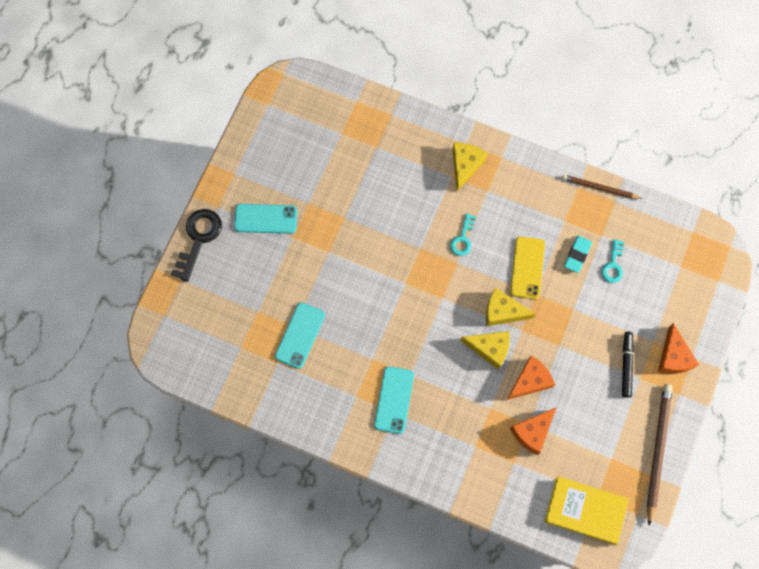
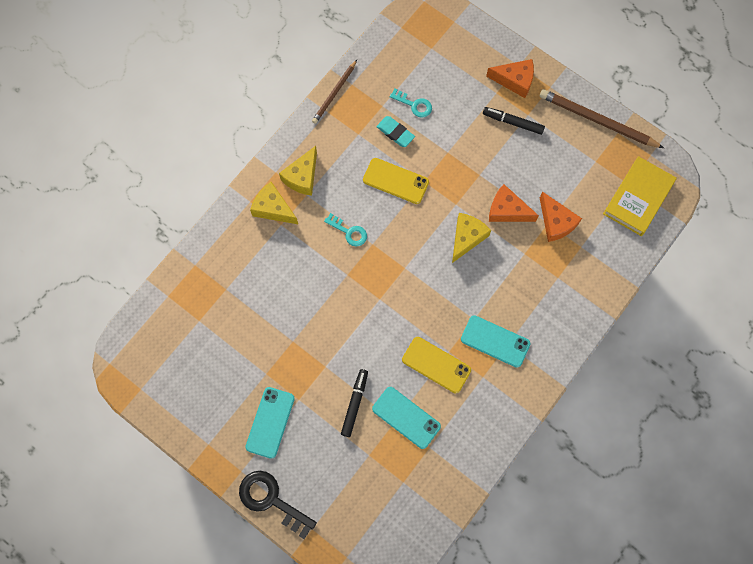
camera: 75 degrees left, 0 degrees up
yellow cheese [486,287,535,326] -> yellow cheese moved to [279,146,317,196]
orange cheese [507,355,555,400] -> orange cheese turned 45 degrees counterclockwise [489,184,539,222]
none -> black marker [341,369,368,437]
none -> yellow phone [402,337,471,393]

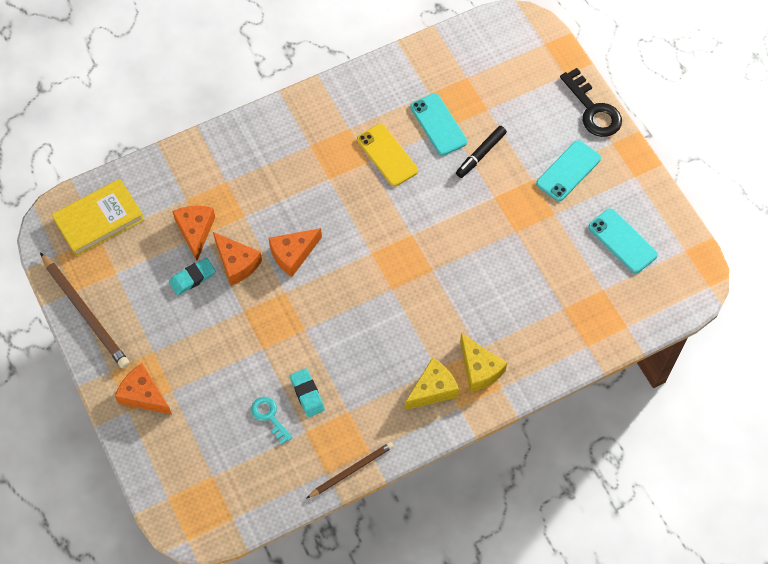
camera: 155 degrees left, 10 degrees down
turquoise key [324,213,367,247] -> none
yellow phone [363,158,429,204] -> none
yellow cheese [452,213,491,263] -> orange cheese [269,228,322,277]
turquoise phone [461,315,531,368] -> turquoise phone moved to [588,208,658,273]
black marker [483,107,545,135] -> none
none -> turquoise eraser [169,258,215,295]

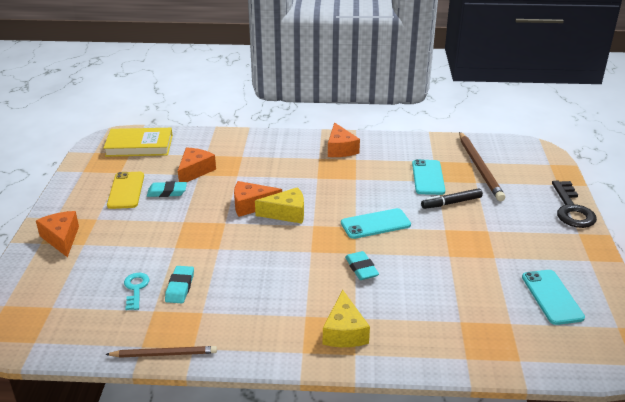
camera: 30 degrees right, 30 degrees down
brown pencil [40,252,130,369] -> brown pencil moved to [459,132,505,201]
orange cheese [213,232,262,286] -> orange cheese moved to [328,122,360,157]
yellow phone [357,124,418,186] -> yellow phone moved to [107,172,144,209]
yellow cheese [404,358,459,410] -> yellow cheese moved to [255,187,304,223]
turquoise phone [536,140,601,201] -> turquoise phone moved to [341,208,411,239]
none -> turquoise eraser [345,251,379,280]

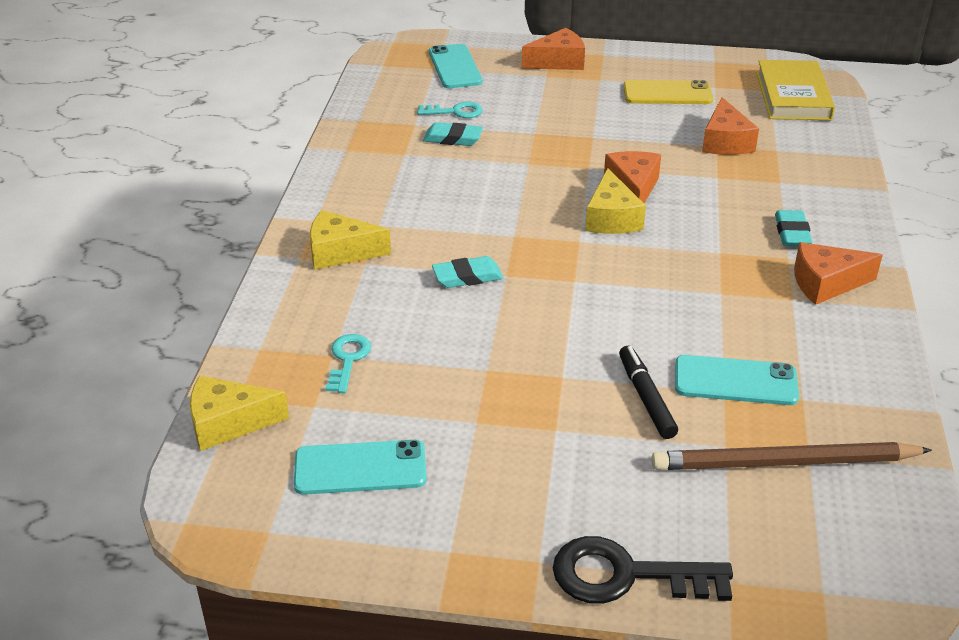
camera: 95 degrees right, 5 degrees up
brown pencil [105,346,217,358] -> none
turquoise eraser [147,181,187,197] -> turquoise eraser moved to [775,210,812,246]
orange cheese [178,148,216,182] -> orange cheese turned 60 degrees clockwise [702,97,759,155]
turquoise phone [341,208,411,239] -> turquoise phone moved to [429,44,483,88]
none -> yellow cheese [190,375,289,451]
none -> turquoise key [325,334,371,393]

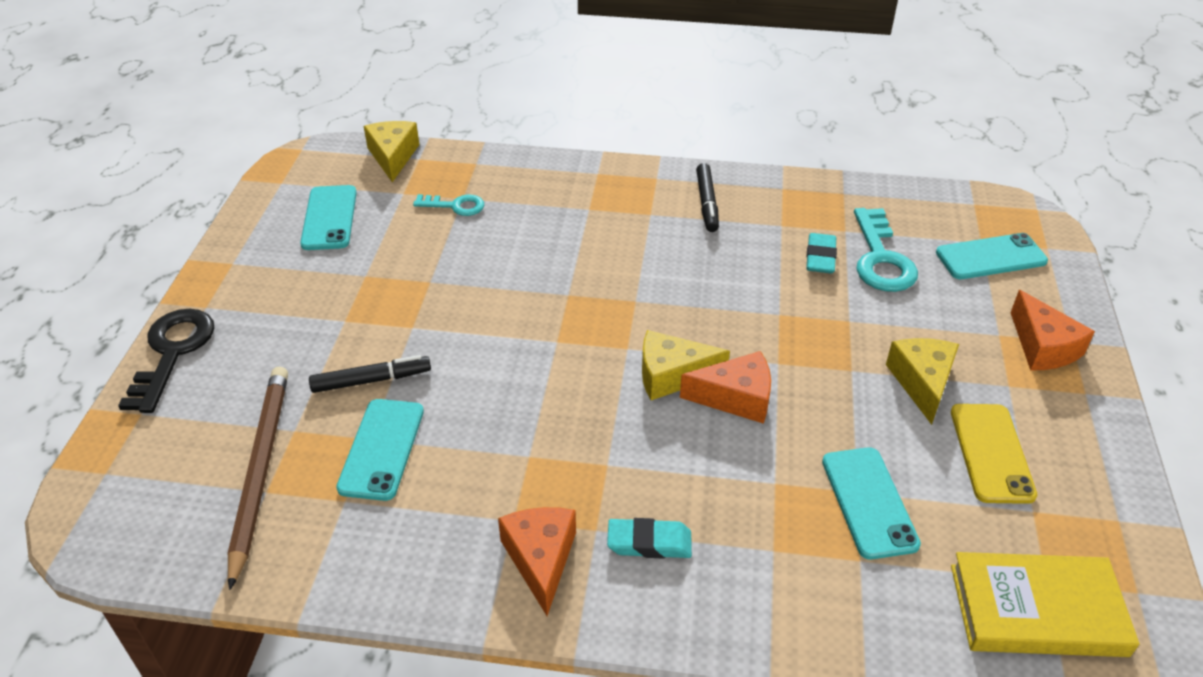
camera: 90 degrees right, 5 degrees up
yellow cheese [310,210,391,270] -> yellow cheese moved to [886,338,959,425]
turquoise key [417,101,483,118] -> turquoise key [854,208,918,292], size x1.70
turquoise eraser [432,256,503,288] -> none
orange cheese [702,97,759,155] -> turquoise phone [822,447,921,559]
none -> black marker [696,163,719,232]

